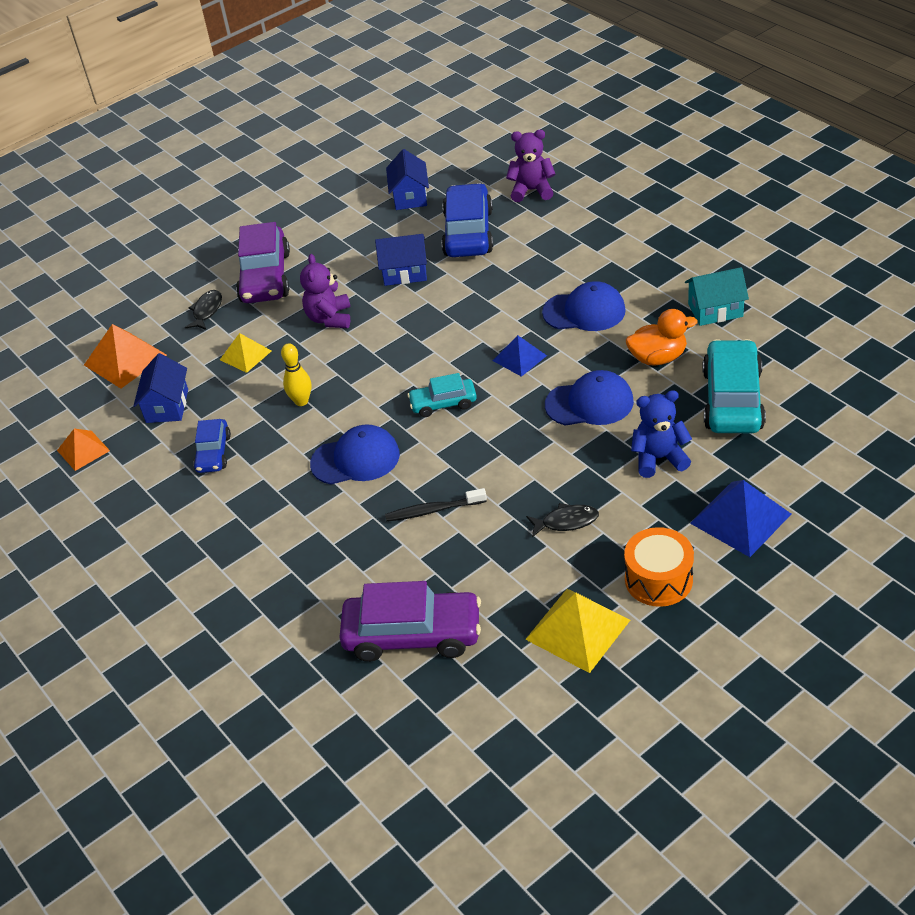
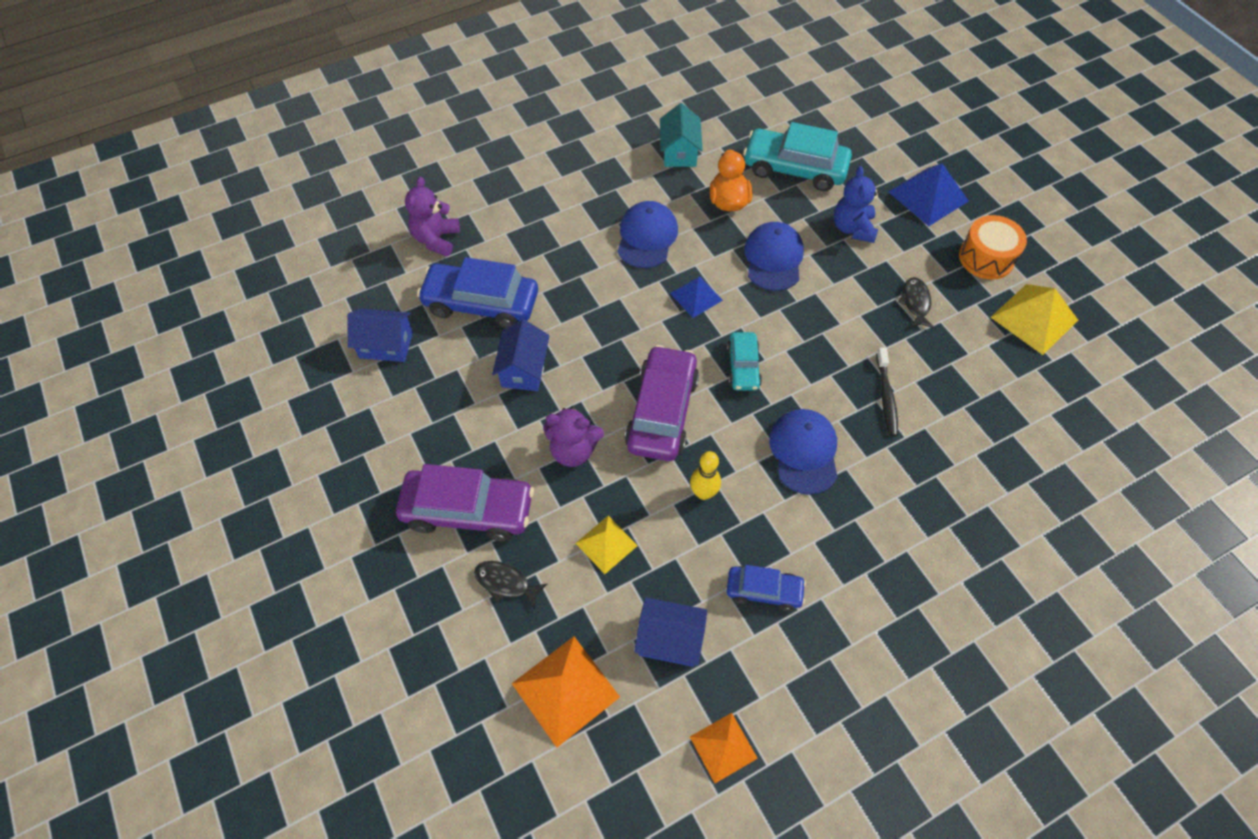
camera: 85 degrees left, 15 degrees up
purple car [339,581,481,662] -> purple car moved to [625,345,699,461]

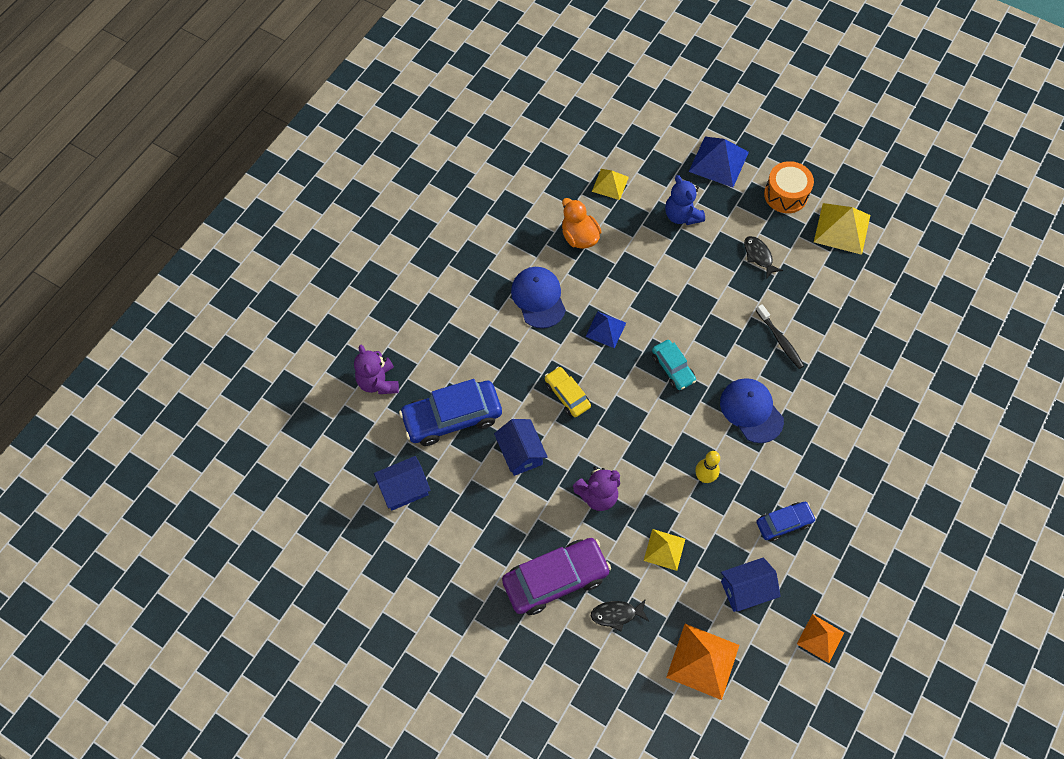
camera: 30 degrees left, 5 degrees up
purple car [625,345,699,461] -> none
turquoise house [660,103,703,167] -> none
turquoise car [743,122,852,191] -> yellow pyramid [592,169,629,200]
blue cap [744,222,804,291] -> none
none -> yellow car [545,366,591,417]

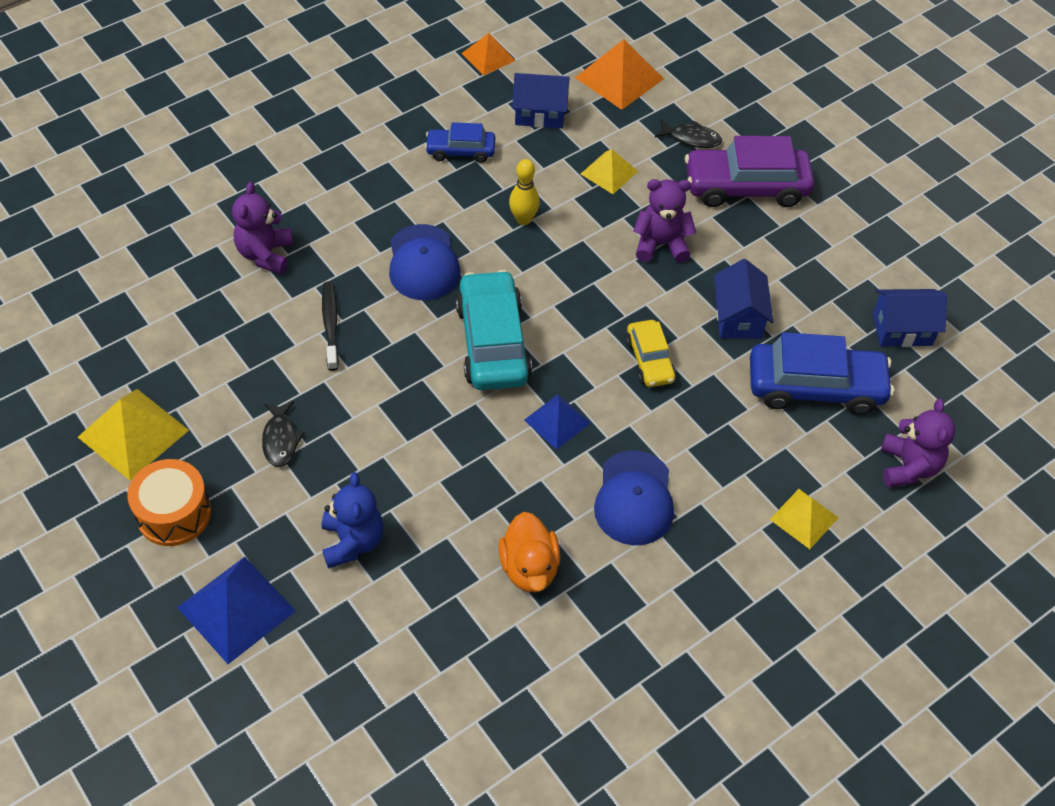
camera: 160 degrees left, 10 degrees down
yellow pyramid [592,169,629,200] -> yellow pyramid moved to [770,489,839,549]
turquoise car [652,340,696,390] -> turquoise car [456,270,532,390], size x1.79
none -> purple teddy bear [232,182,293,274]

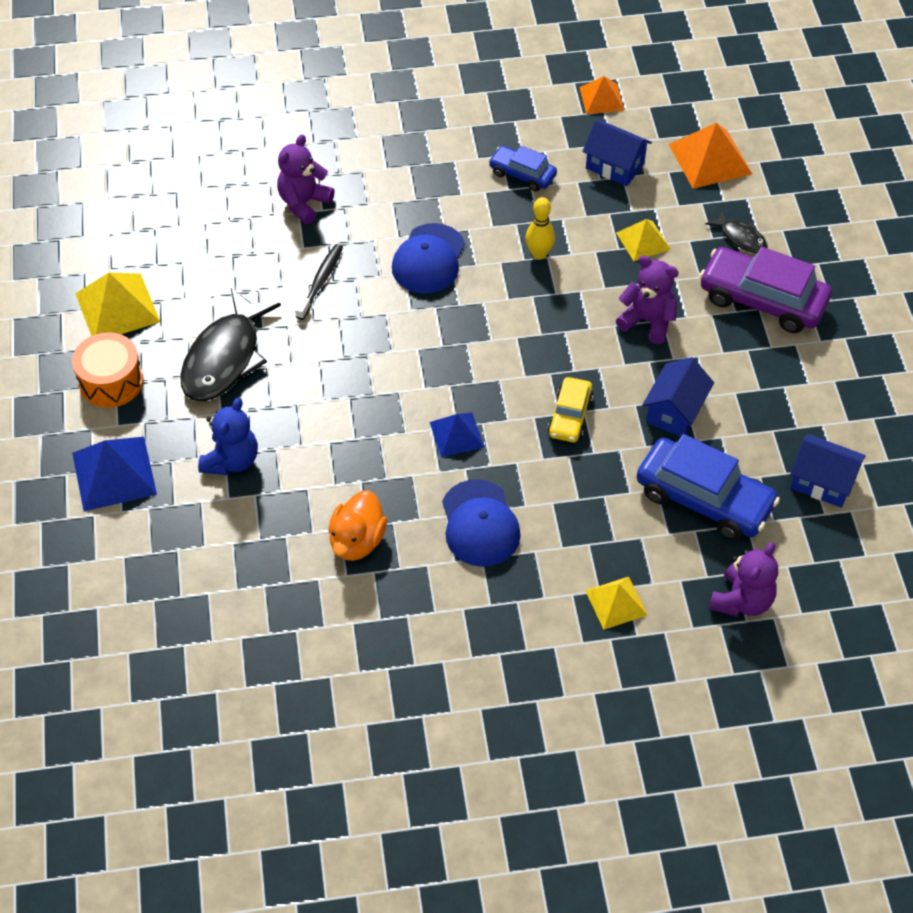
camera: 30 degrees right, 0 degrees up
black fish [262,401,305,467] -> black fish [180,288,281,401], size x2.04
turquoise car [456,270,532,390] -> none
blue cap [594,450,674,545] -> blue cap turned 45 degrees counterclockwise [442,479,521,567]

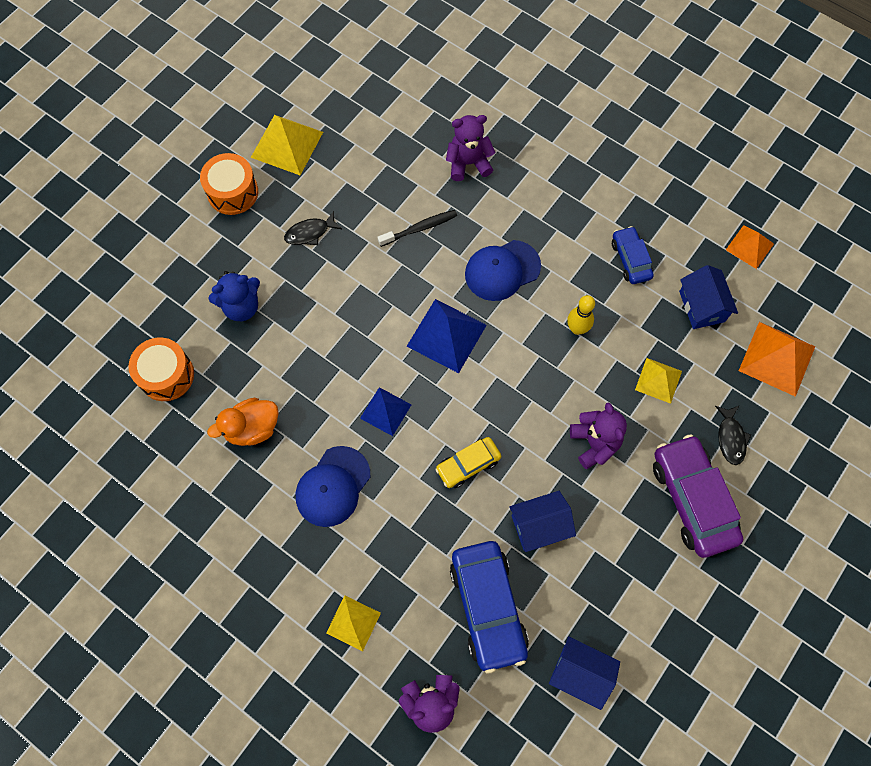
camera: 45 degrees right, 15 degrees up
blue pyramid [72,437,157,511] -> blue pyramid moved to [407,299,487,373]
black fish [180,288,281,401] -> black fish [284,211,342,245], size x0.49
blue house [790,434,866,508] -> blue house turned 45 degrees counterclockwise [549,636,620,710]
none -> orange drum [128,338,194,401]

